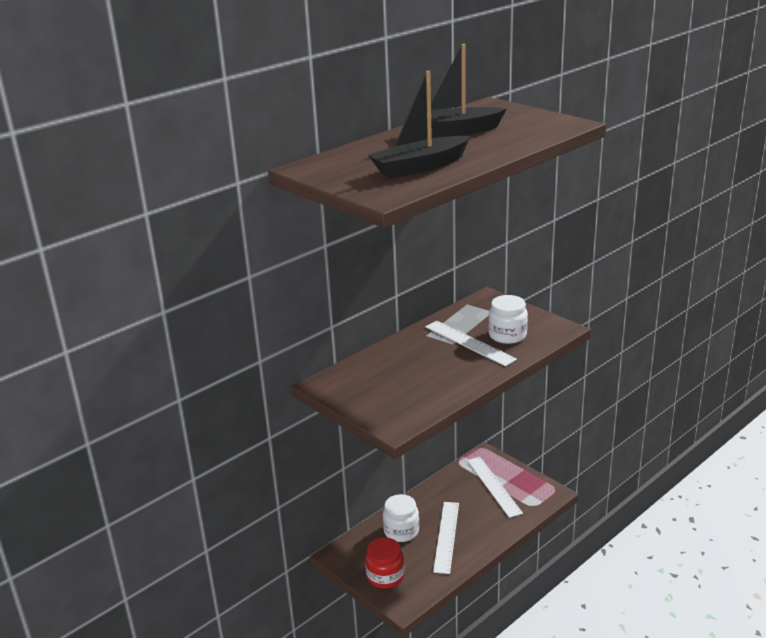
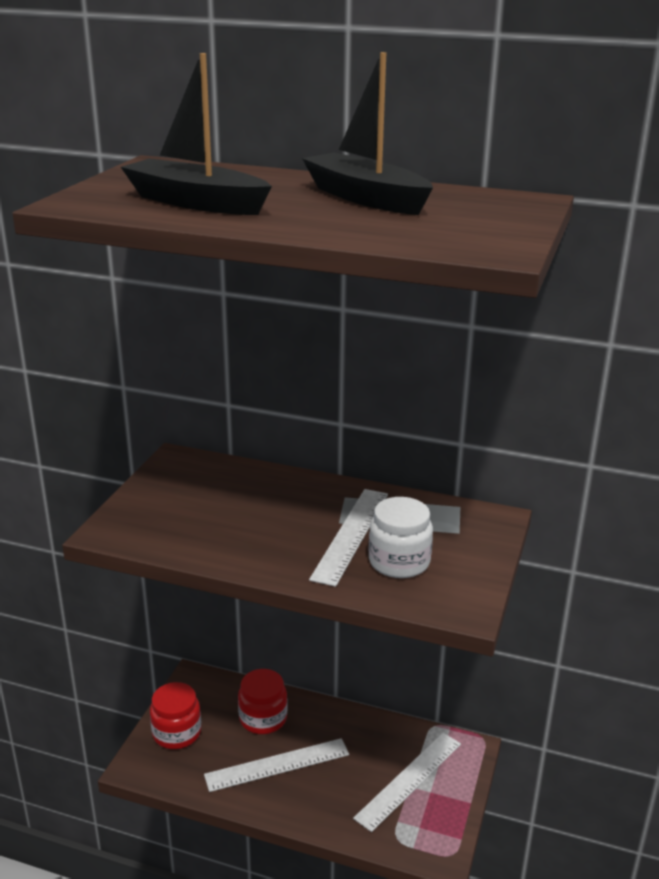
camera: 60 degrees right, 0 degrees up
white jar [383,494,419,542] -> red jar [238,669,288,734]

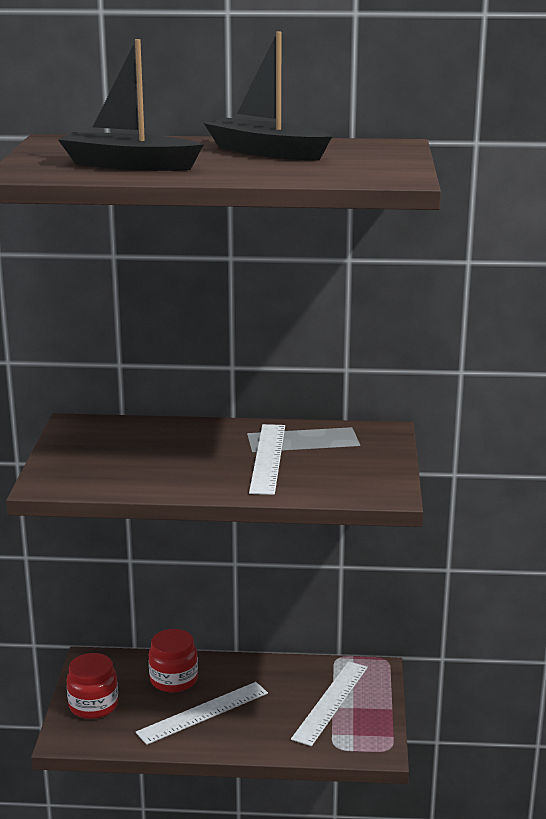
camera: 15 degrees left, 5 degrees down
white jar [368,497,433,578] -> none

